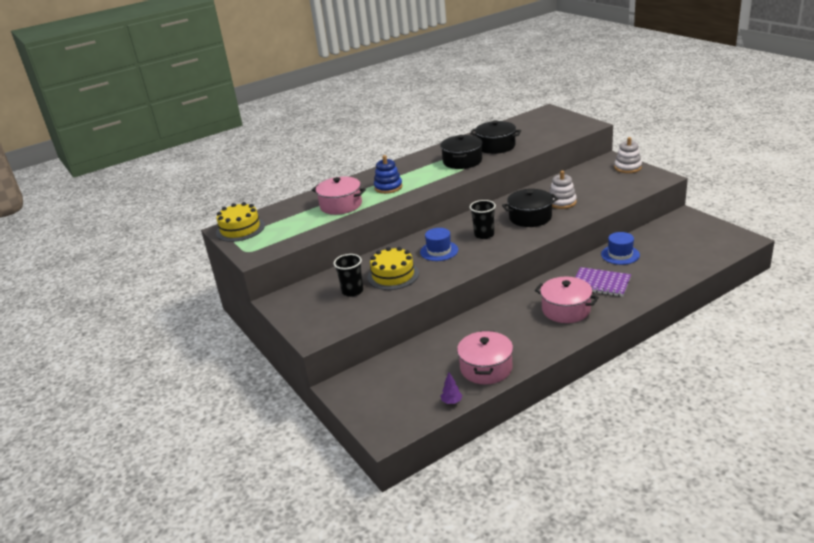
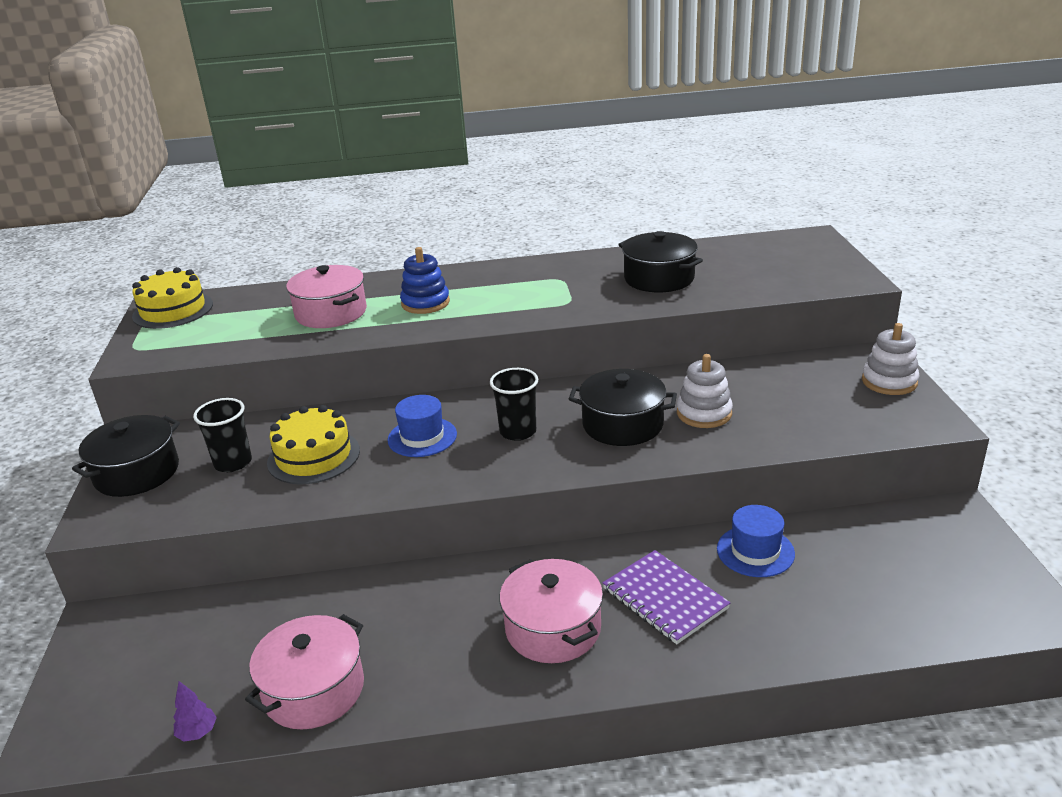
camera: 25 degrees right, 0 degrees up
black pot [440,135,482,169] -> black pot moved to [72,415,180,497]

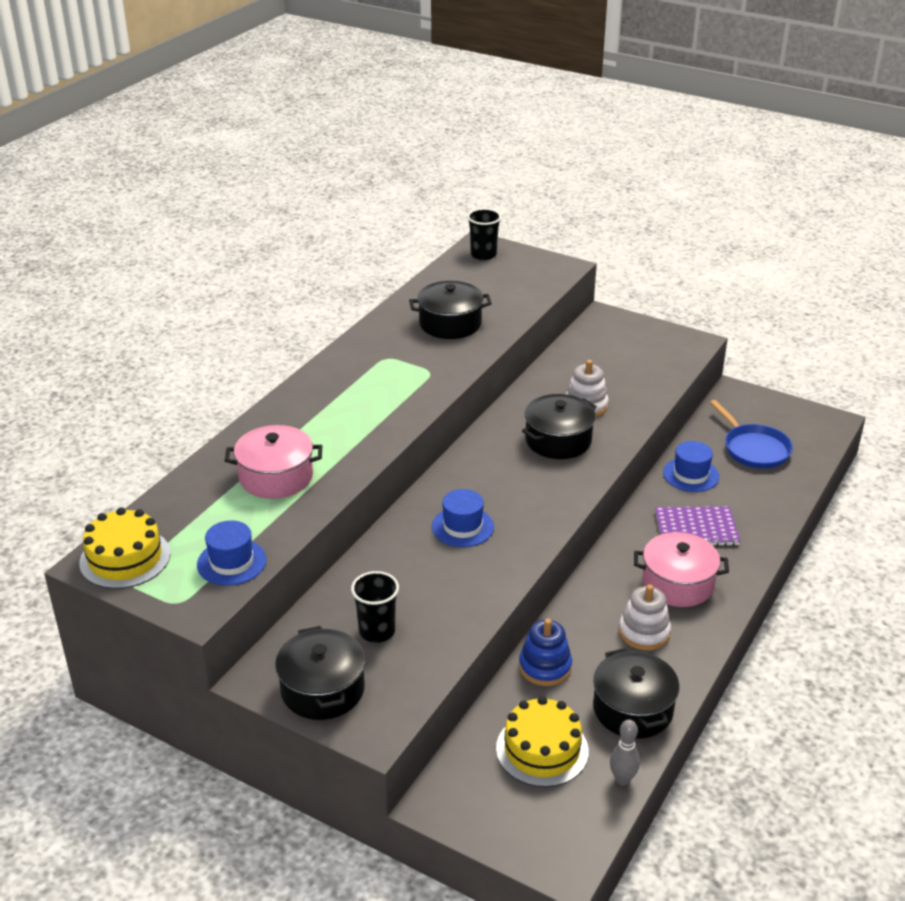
camera: 55 degrees left, 5 degrees up
purple tree [173,681,217,742] -> grey bowling pin [610,720,640,785]
pink pot [245,614,364,729] -> black pot [593,648,680,739]
yellow cake [267,405,360,485] -> yellow cake moved to [496,696,589,787]
blue stacking toy [400,247,450,314] -> blue stacking toy moved to [519,618,572,686]
black cup [490,368,538,441] -> black cup moved to [467,208,501,260]
white stacking toy [862,323,920,395] -> white stacking toy moved to [619,585,671,651]
none -> blue hat [197,520,267,586]
none -> blue pan [710,400,793,469]

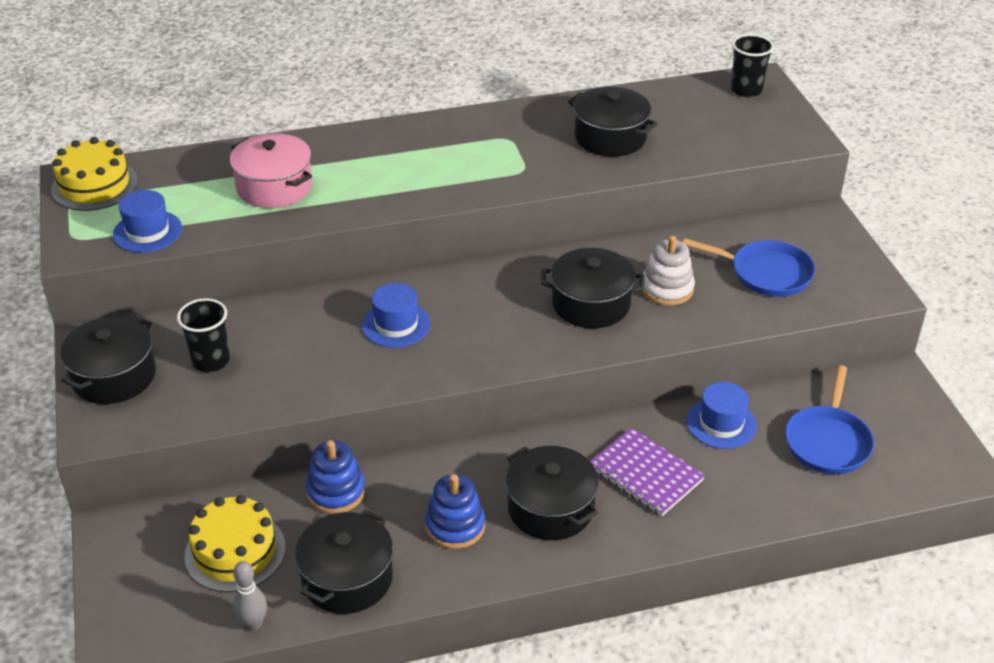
camera: 45 degrees right, 5 degrees up
white stacking toy [619,585,671,651] -> blue stacking toy [425,474,485,549]
pink pot [634,532,729,607] -> black pot [505,446,599,540]
none -> blue pan [683,238,816,297]

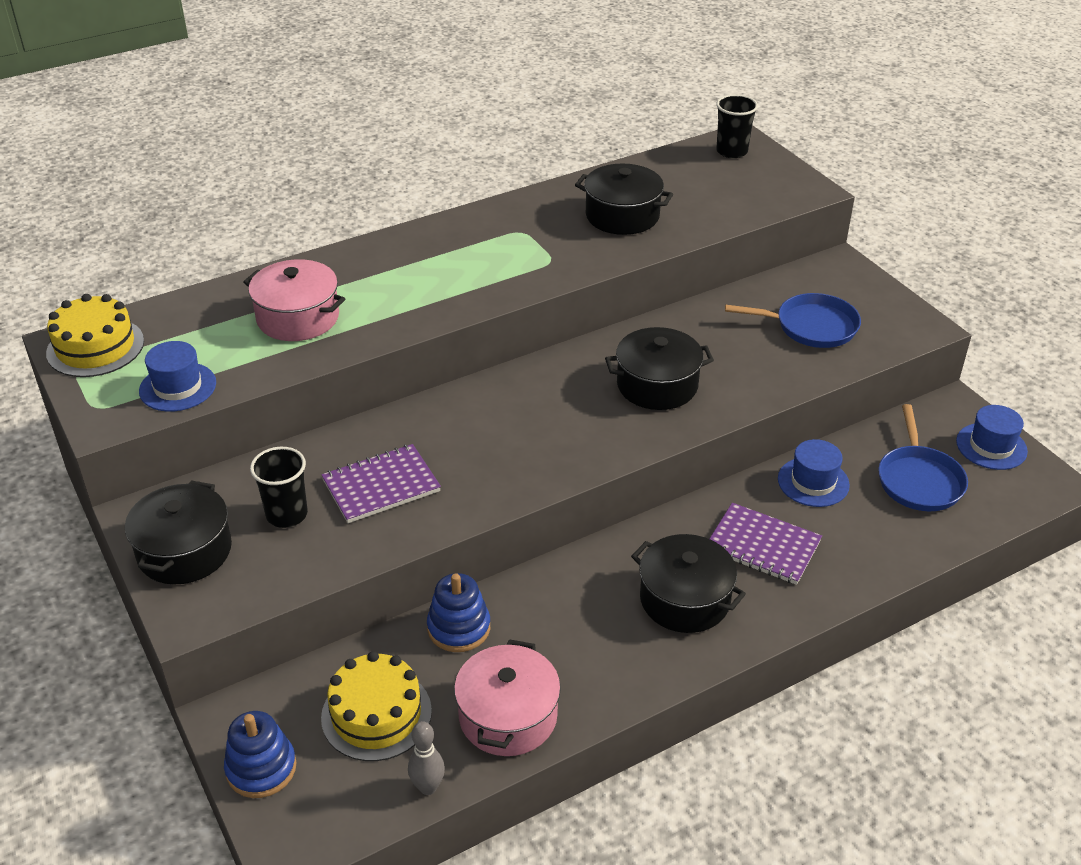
camera: 15 degrees left, 0 degrees up
black pot [295,509,393,614] -> pink pot [454,639,561,756]
blue hat [362,283,431,348] -> blue hat moved to [956,405,1028,470]
blue stacking toy [425,474,485,549] -> blue stacking toy moved to [224,711,297,798]
white stacking toy [642,236,695,305] -> none
none -> purple notebook [321,444,441,523]

